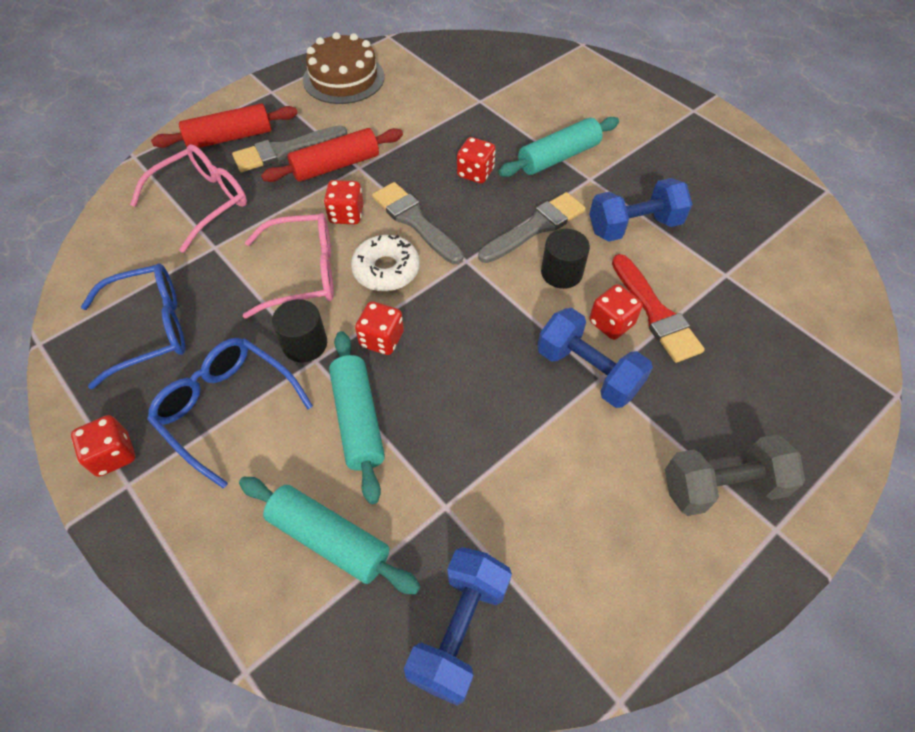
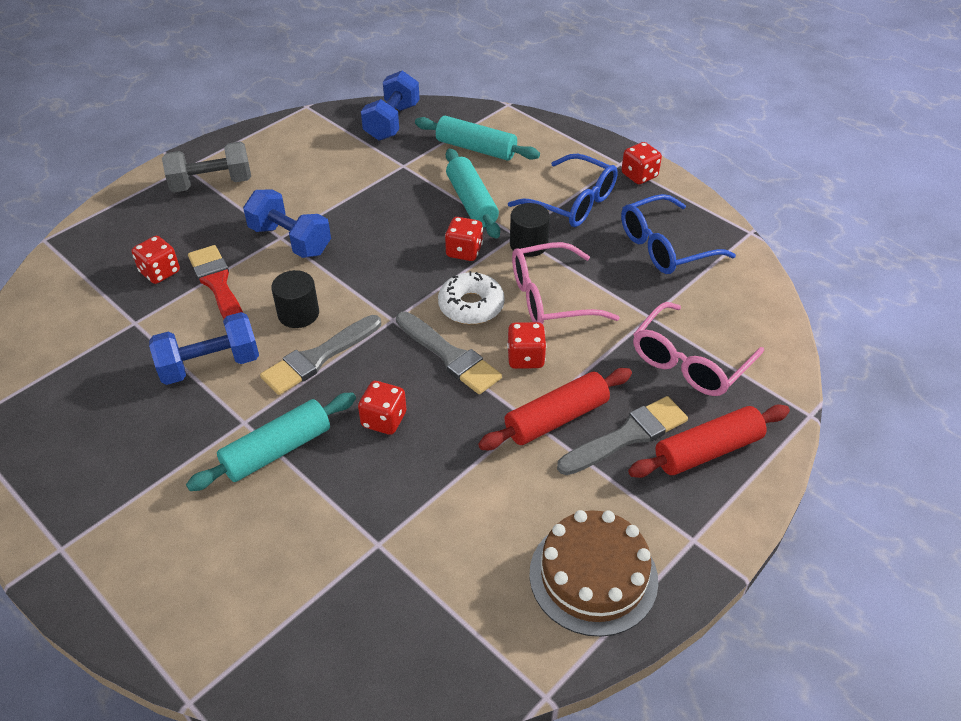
camera: 175 degrees right, 10 degrees down
red dice [589,284,643,340] -> red dice moved to [132,236,180,284]

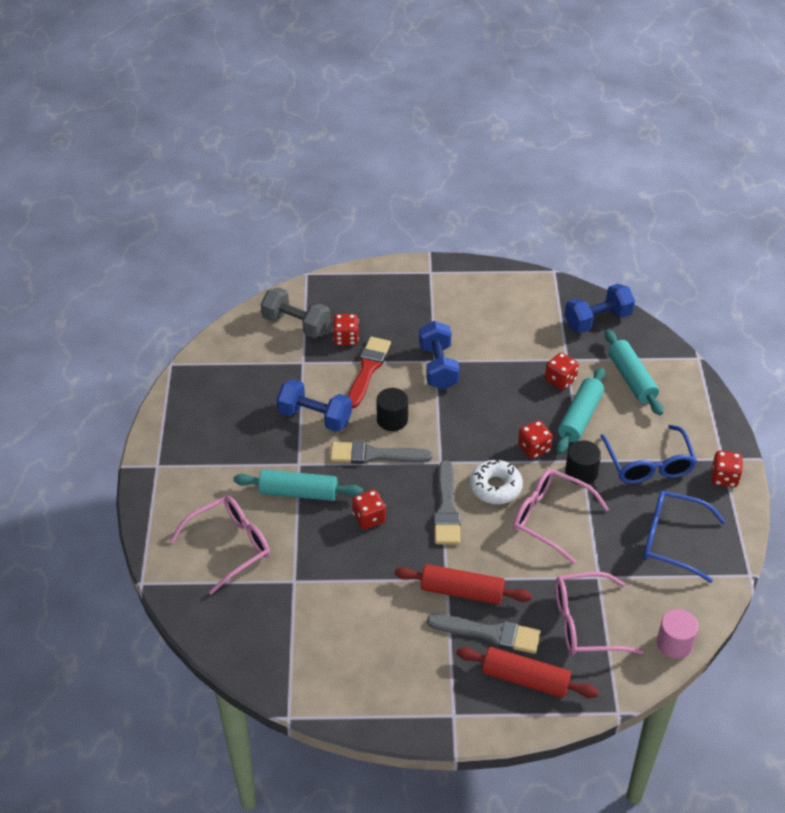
camera: 45 degrees right, 0 degrees up
grey dumbbell [162,142,251,192] -> grey dumbbell moved to [261,287,330,338]
red dice [507,322,547,369] -> red dice moved to [545,352,579,390]
brown cake [529,510,658,637] -> none
none -> pink glasses [170,496,270,595]
none -> pink cylinder [657,609,698,659]

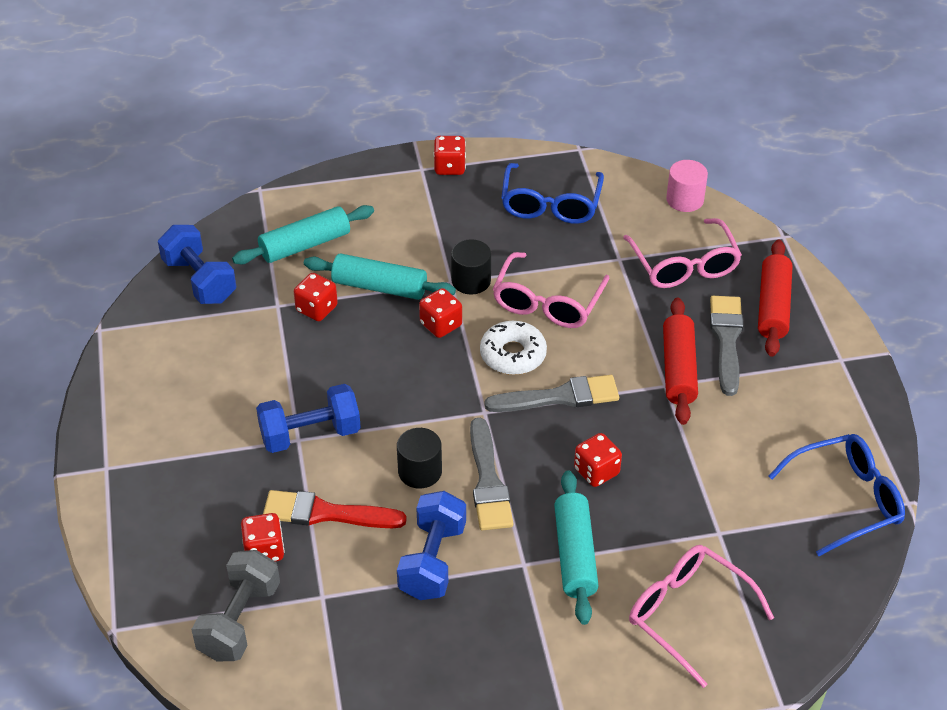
camera: 100 degrees left, 0 degrees up
blue glasses [600,425,697,484] -> blue glasses moved to [769,434,905,556]

